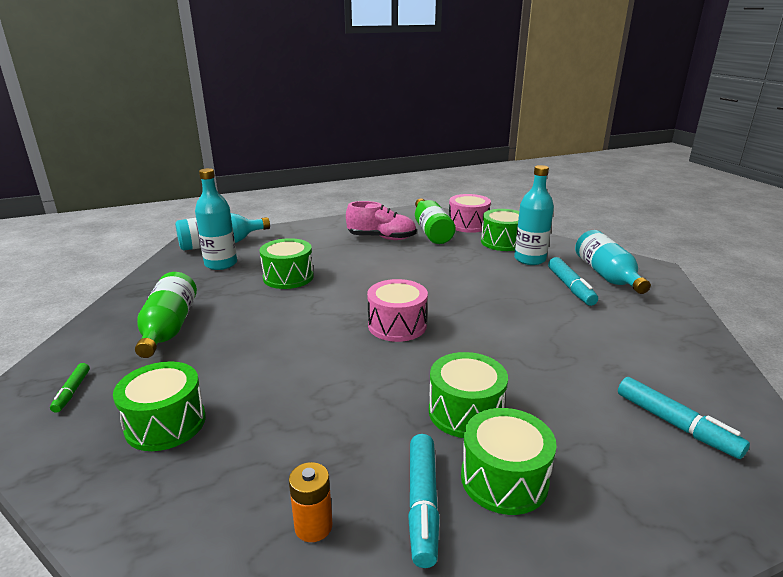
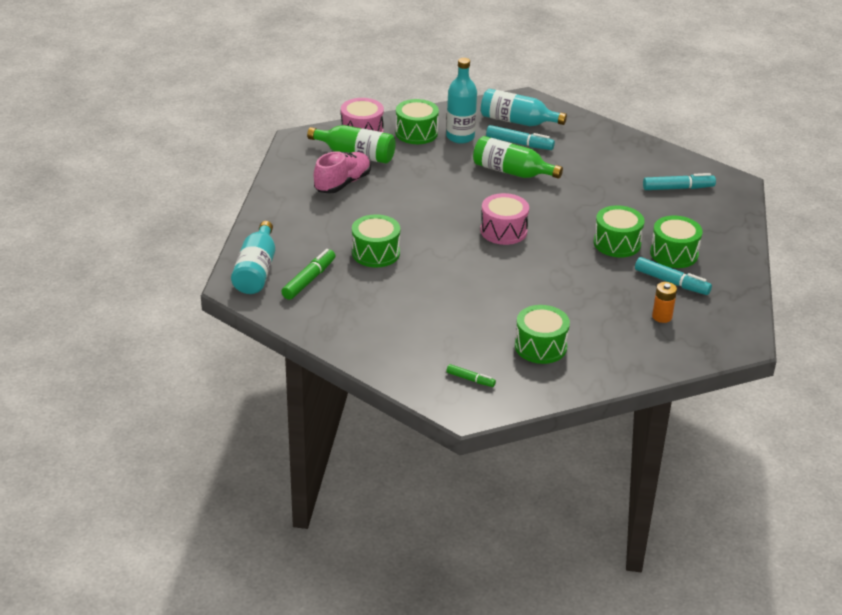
camera: 60 degrees left, 10 degrees up
green bottle [135,272,197,358] -> green bottle moved to [473,136,563,179]
turquoise bottle [195,168,237,270] -> green marker [281,249,335,300]

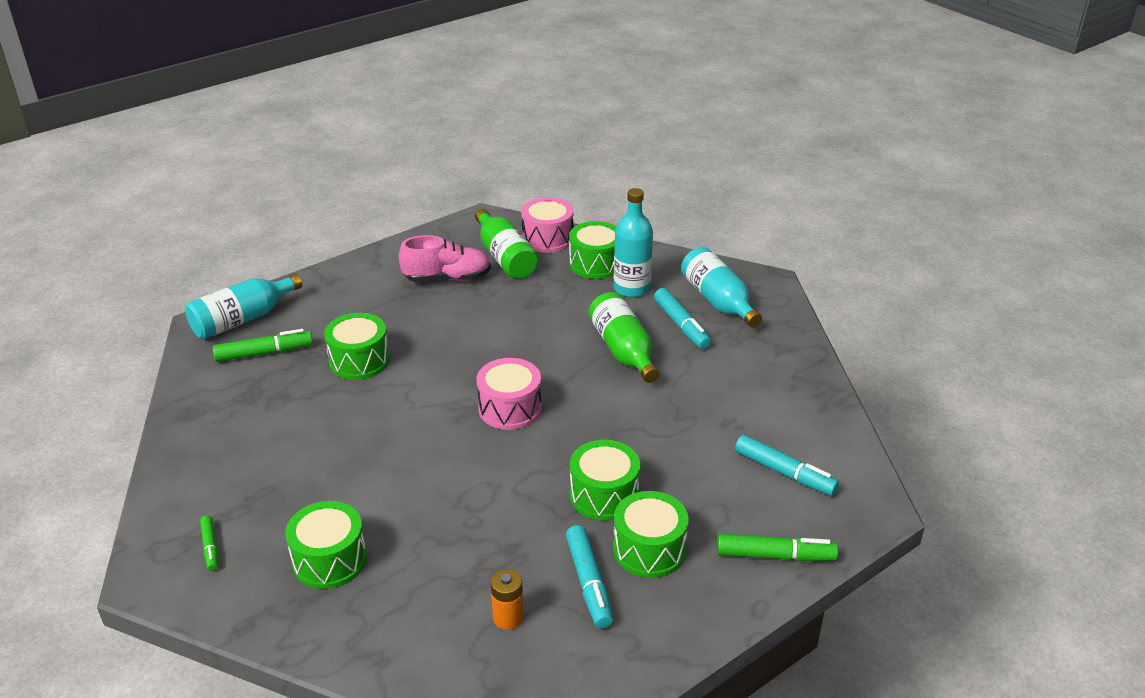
camera: 45 degrees right, 0 degrees up
none -> green marker [717,534,838,561]

